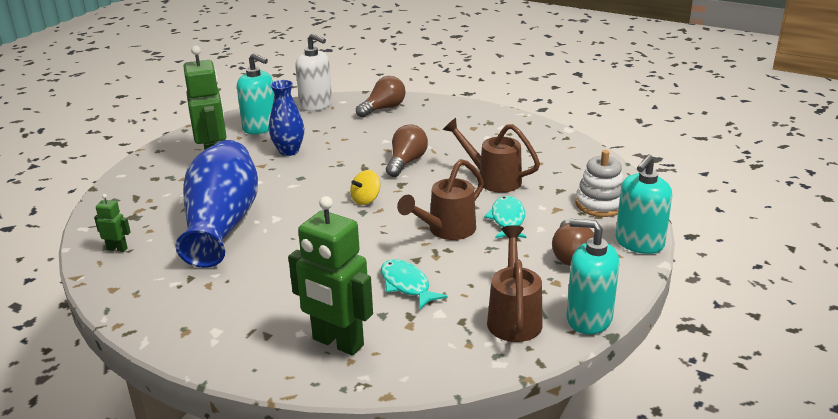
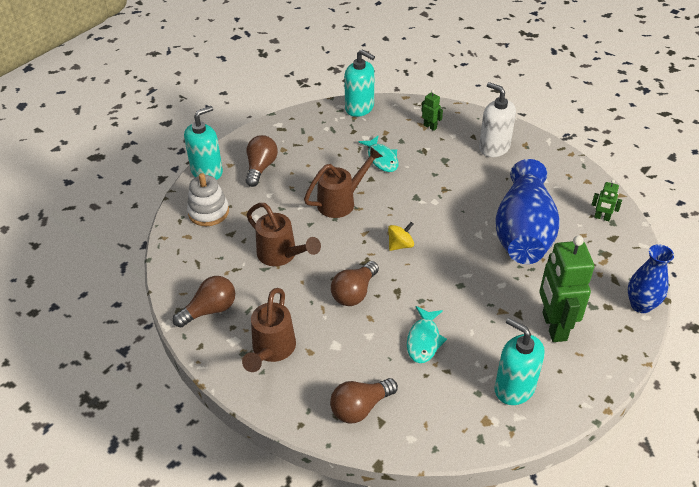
camera: 170 degrees left, 15 degrees up
blue vase [269,80,304,156] -> blue vase moved to [628,244,674,313]
green robot [288,196,373,355] -> green robot [421,90,443,131], size x0.45
white soap dispenser [295,33,332,111] -> white soap dispenser moved to [479,82,516,157]
turquoise fish [484,196,526,238] -> turquoise fish moved to [407,306,447,363]
brown watering can [487,225,542,342] -> brown watering can moved to [242,288,296,372]
turquoise soap dispenser [567,219,619,334] -> turquoise soap dispenser moved to [344,50,375,117]
none -> brown light bulb [173,276,235,327]

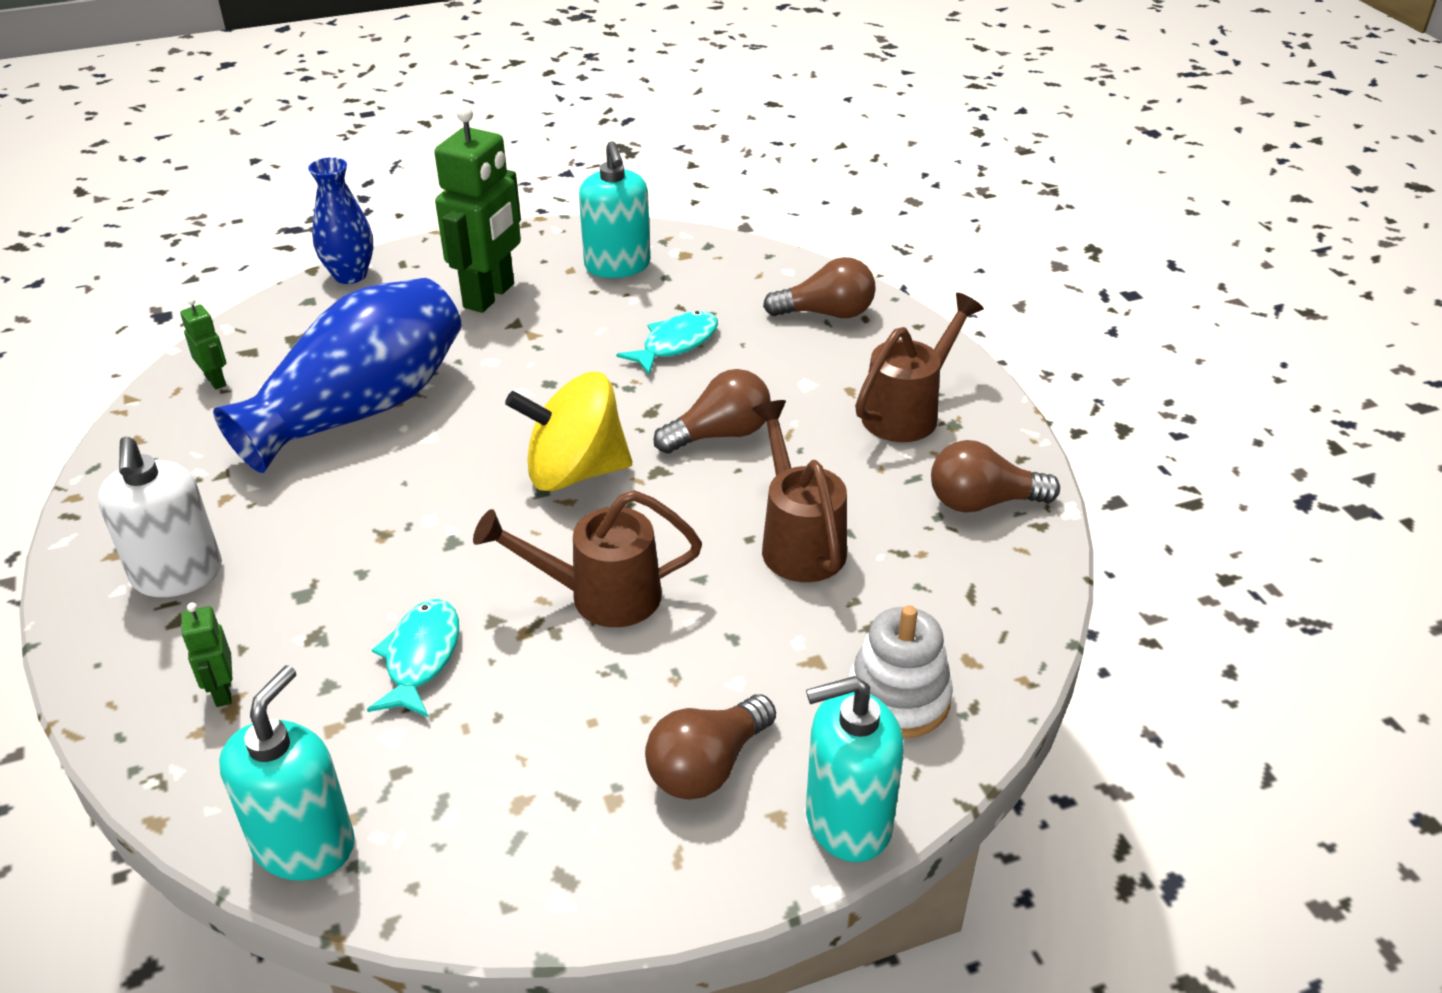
camera: 150 degrees left, 5 degrees down
turquoise soap dispenser [344,50,375,117] -> turquoise soap dispenser turned 45 degrees clockwise [219,665,355,881]
yellow spinning top [388,222,414,251] -> yellow spinning top [505,372,632,491], size x2.00

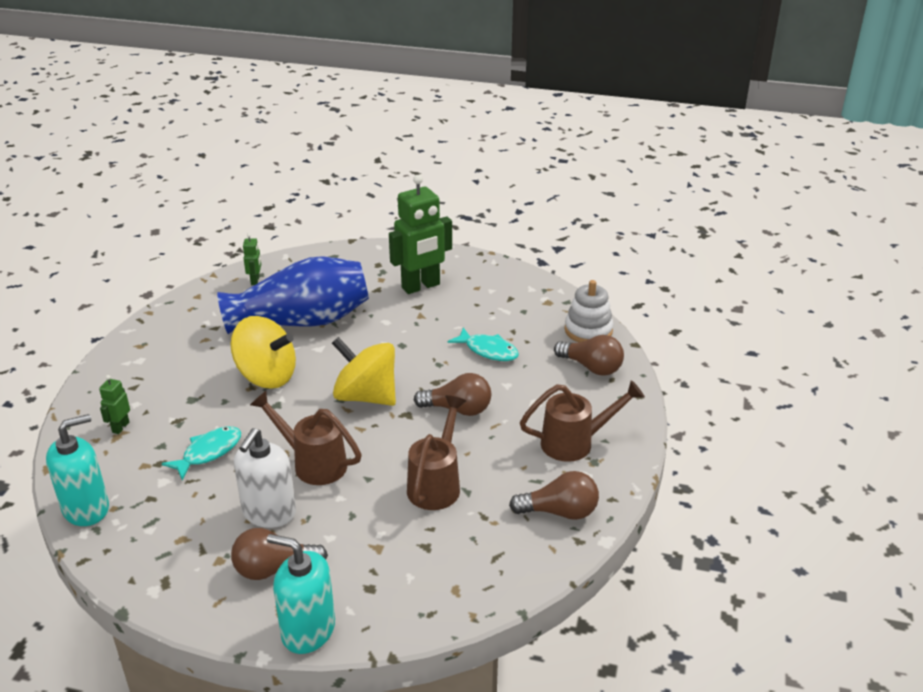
camera: 35 degrees right, 5 degrees down
white soap dispenser [98,437,222,597] -> white soap dispenser moved to [234,428,296,528]
blue vase [308,157,373,284] -> none
turquoise soap dispenser [579,141,651,278] -> none
turquoise fish [616,311,718,375] -> turquoise fish turned 45 degrees clockwise [447,327,519,361]
white stacking toy [848,605,953,739] -> white stacking toy moved to [565,280,614,342]
brown light bulb [931,440,1060,513] -> brown light bulb turned 150 degrees clockwise [509,471,599,520]
none -> yellow spinning top [231,316,296,389]

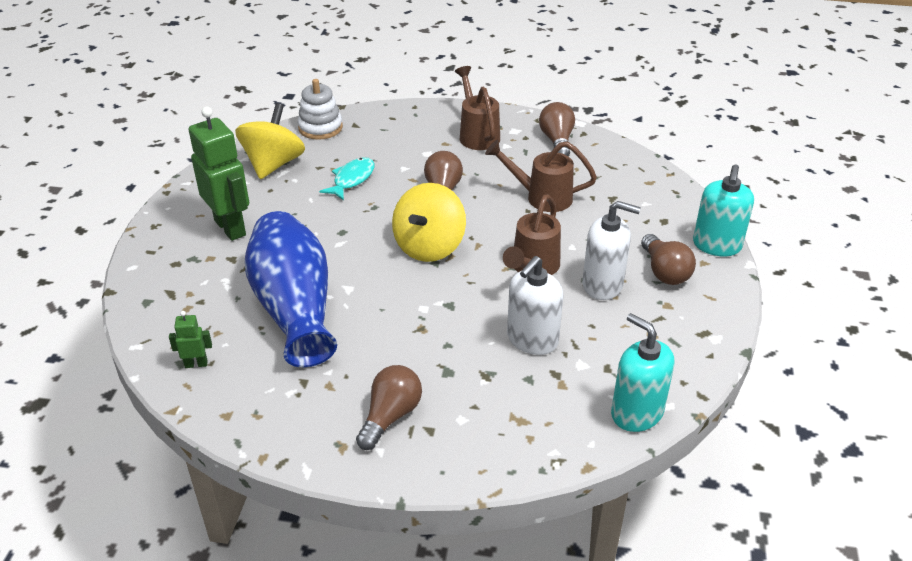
camera: 95 degrees left, 5 degrees up
green robot [99,375,130,434] -> none
turquoise fish [162,426,241,480] -> white soap dispenser [507,256,563,355]
yellow spinning top [231,316,296,389] -> yellow spinning top moved to [235,103,305,179]
brown light bulb [554,335,624,376] -> brown light bulb moved to [356,365,422,450]

